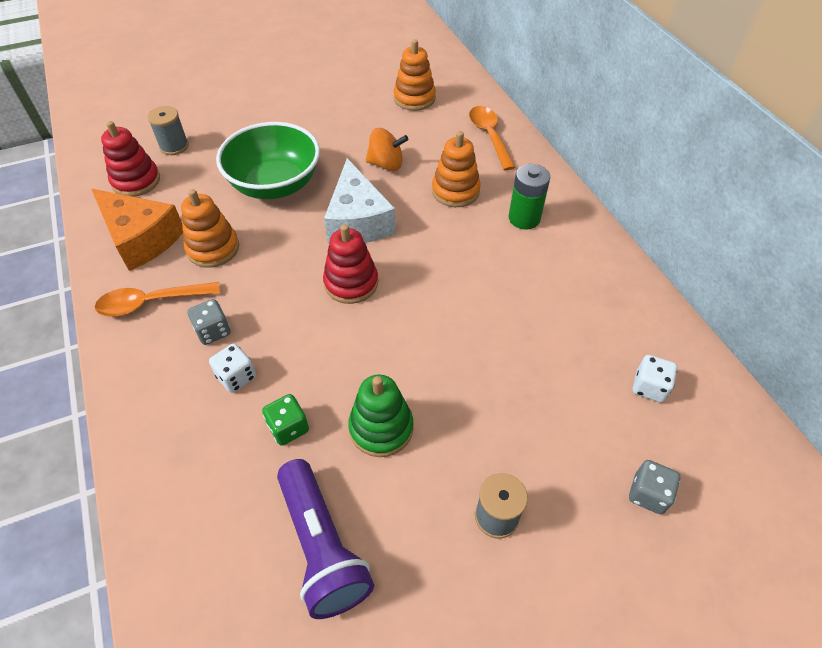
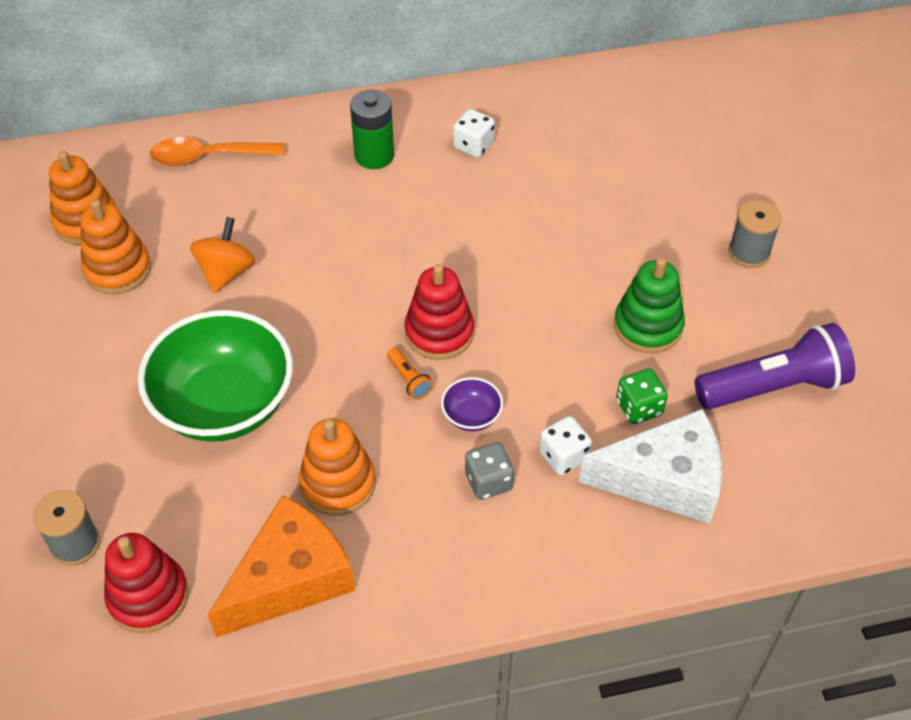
camera: 80 degrees left, 0 degrees up
orange spoon [95,282,220,317] -> none
white cheese [324,158,396,244] -> white cheese moved to [579,409,722,523]
orange stacking toy [432,131,481,207] -> orange stacking toy moved to [81,199,151,294]
grey dice [629,460,680,514] -> none
white dice [633,355,677,402] -> white dice moved to [453,109,495,158]
none -> orange flashlight [387,348,433,400]
none -> purple bowl [441,377,503,431]

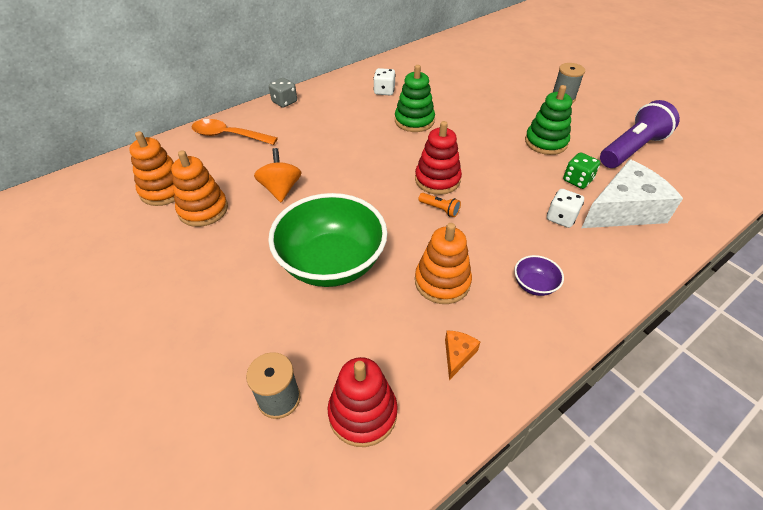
camera: 25 degrees left, 5 degrees down
orange spoon [150,137,284,166] -> orange spoon turned 45 degrees clockwise [192,119,278,145]
orange cheese [208,495,355,637] -> orange cheese [445,330,480,380], size x0.41
green battery [350,90,394,169] -> none
purple bowl [441,377,503,431] -> purple bowl moved to [514,255,564,296]
grey dice [465,442,514,500] -> grey dice moved to [269,78,297,108]
none -> green stacking toy [395,65,435,132]

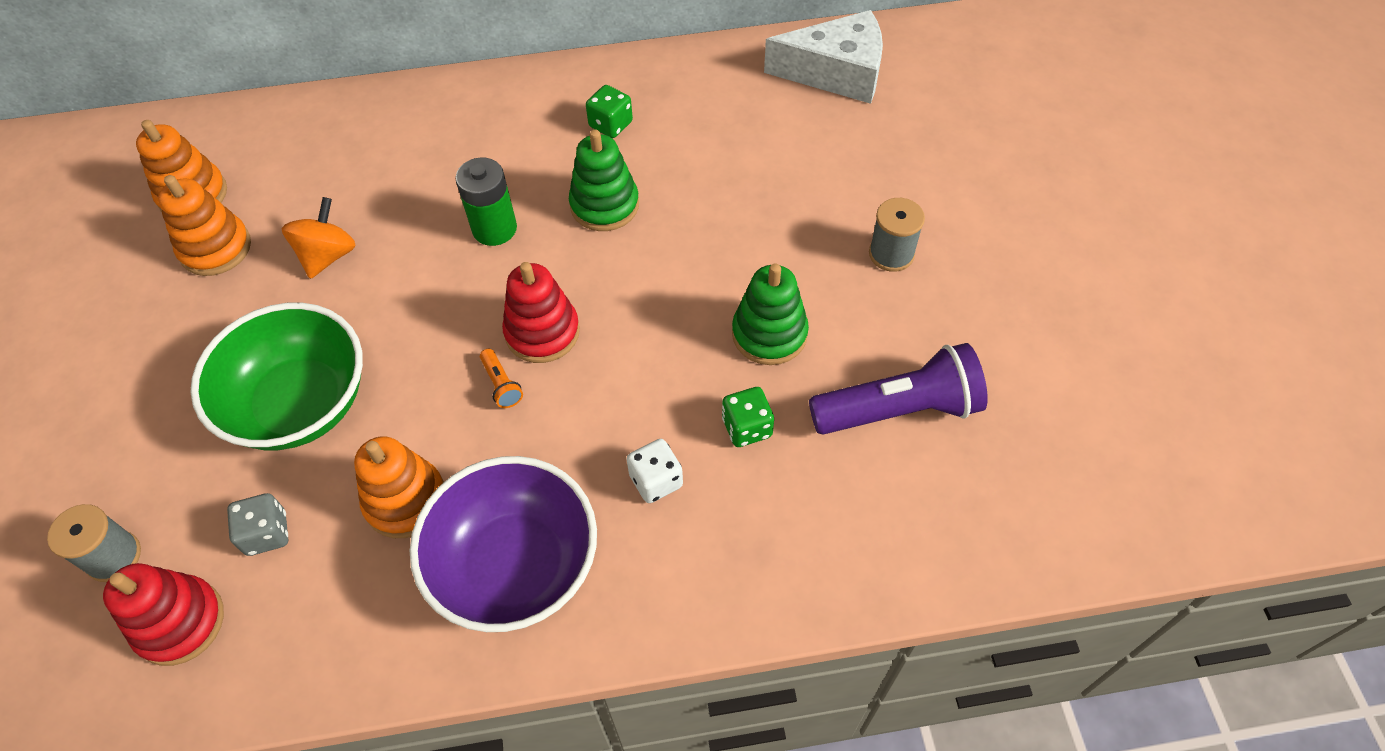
camera: 30 degrees right, 10 degrees up
orange spoon [192,119,278,145] -> none
grey dice [269,78,297,108] -> grey dice moved to [227,493,288,556]
white dice [373,68,396,95] -> green dice [586,85,633,138]
orange cheese [445,330,480,380] -> none
purple bowl [514,255,564,296] -> purple bowl [410,456,597,632], size x2.43
white cheese [582,159,683,228] -> white cheese moved to [764,10,883,104]
none -> green battery [455,158,517,246]

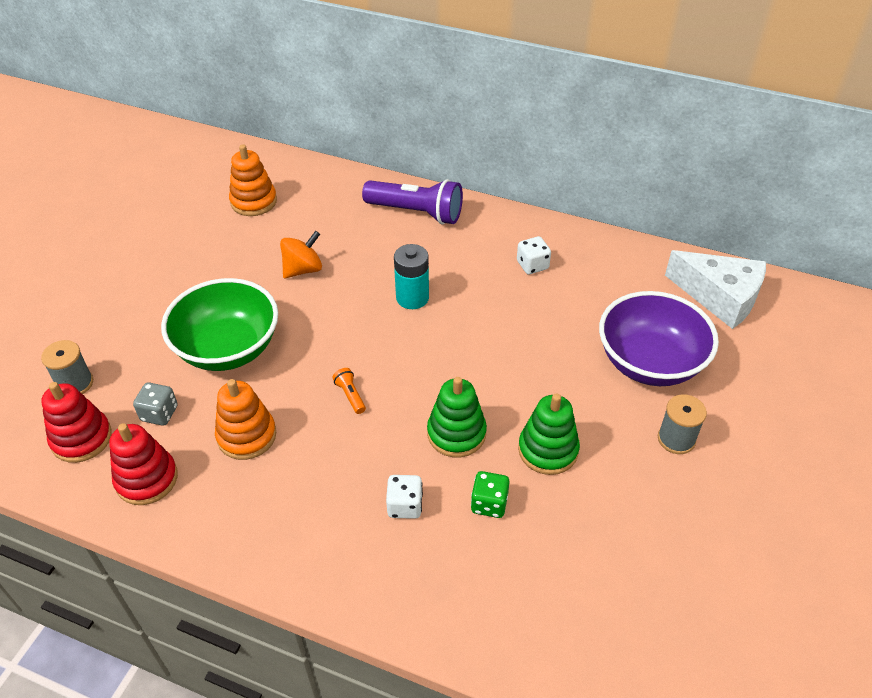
camera: 30 degrees right, 10 degrees down
orange stacking toy [158,175,251,276] -> none
purple bowl [410,456,597,632] -> purple bowl moved to [599,291,719,386]
green battery [455,158,517,246] -> turquoise battery [394,244,429,309]
orange flashlight [480,349,523,408] -> orange flashlight turned 150 degrees clockwise [332,368,366,414]
red stacking toy [502,262,580,363] -> red stacking toy moved to [109,423,178,505]
green stacking toy [569,129,639,231] -> green stacking toy moved to [427,377,487,457]
green dice [586,85,633,138] -> white dice [517,236,551,274]
purple flashlight [809,343,988,435] -> purple flashlight moved to [362,179,463,224]

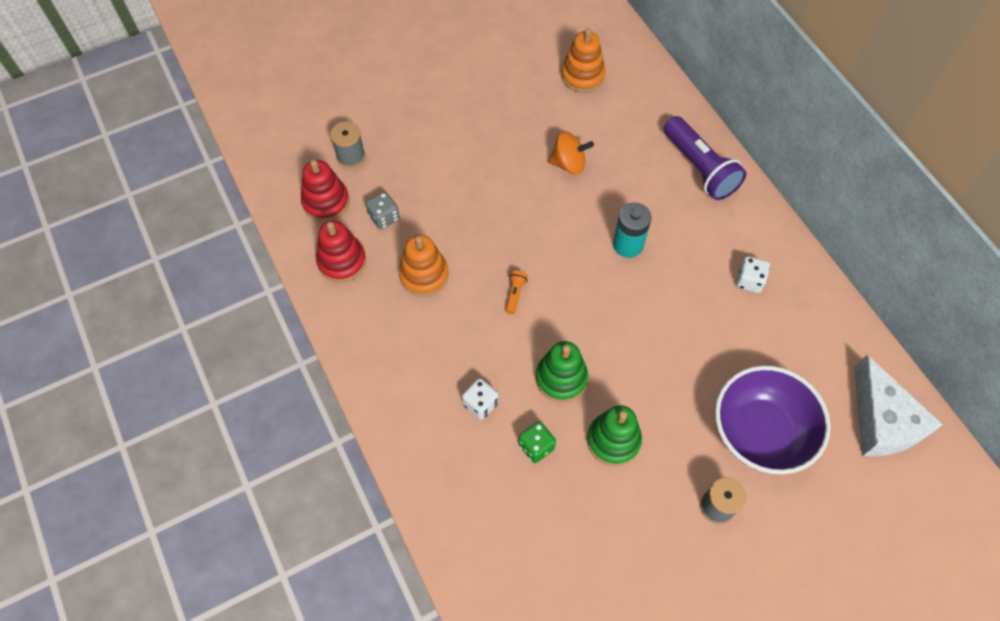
camera: 40 degrees right, 15 degrees up
green bowl [161,278,278,371] -> none

